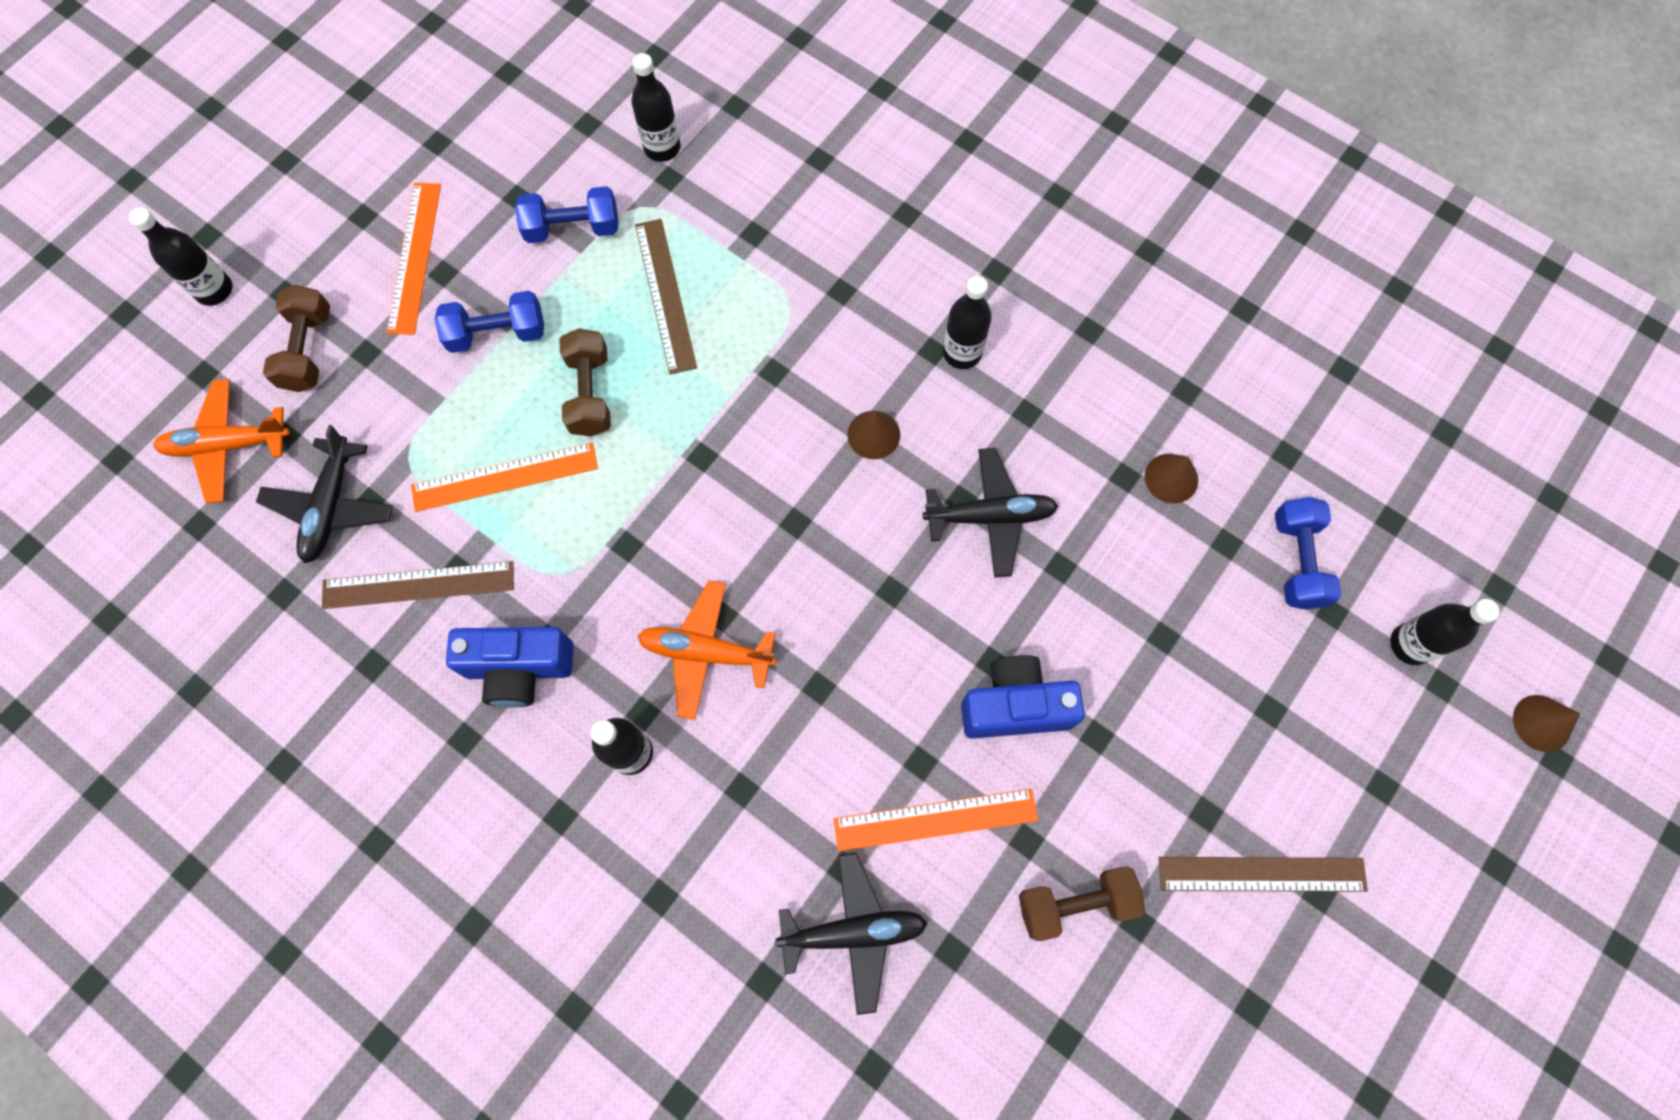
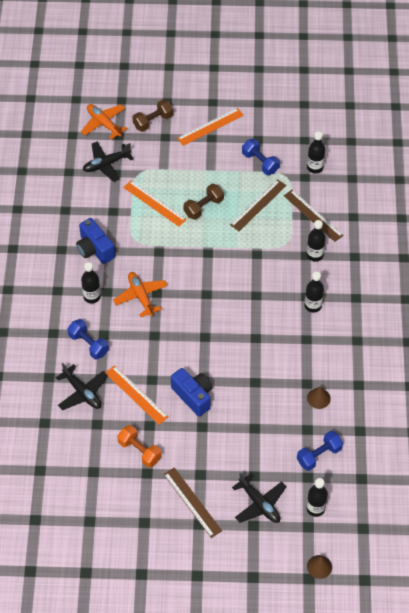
camera: 55 degrees right, 15 degrees down
black bottle [128,207,232,306] -> black bottle moved to [306,220,326,262]
brown ruler [322,561,514,609] -> brown ruler moved to [284,190,344,242]
blue dumbbell [435,291,544,353] -> blue dumbbell moved to [67,319,109,359]
brown cone [847,411,900,459] -> none
black plane [923,448,1058,577] -> black plane moved to [232,472,286,523]
brown dumbbell [1019,866,1146,941] -> orange dumbbell [117,425,162,468]

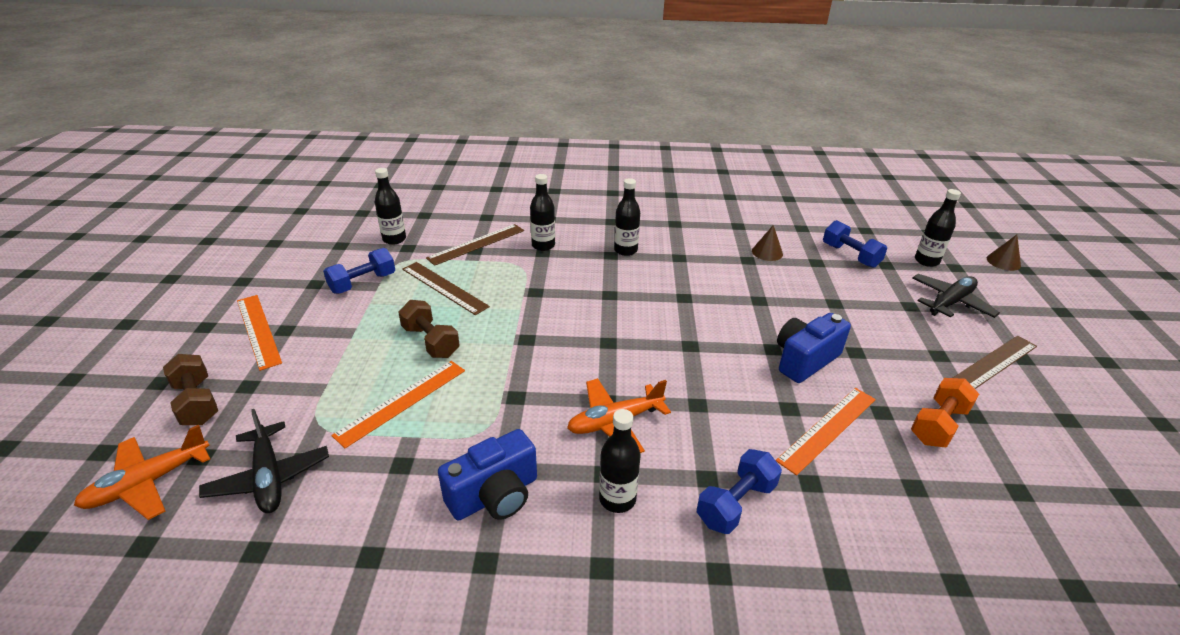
camera: 90 degrees left, 20 degrees down
black plane [56,363,108,410] -> none

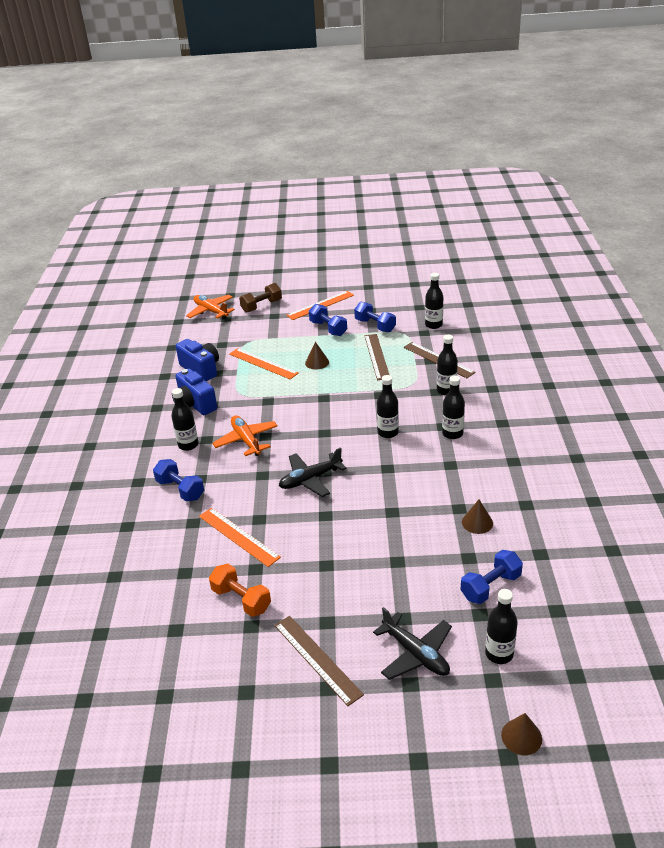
camera: 90 degrees right, 0 degrees up
black plane [199,409,329,513] -> black plane moved to [279,447,347,497]
brown dumbbell [398,300,460,358] -> brown cone [305,342,329,370]
brown ruler [402,262,490,315] -> brown ruler turned 45 degrees counterclockwise [364,334,389,380]
blue camera [777,313,851,383] -> blue camera moved to [176,339,219,381]
none -> blue dumbbell [309,304,347,336]
none -> black bottle [377,375,399,438]

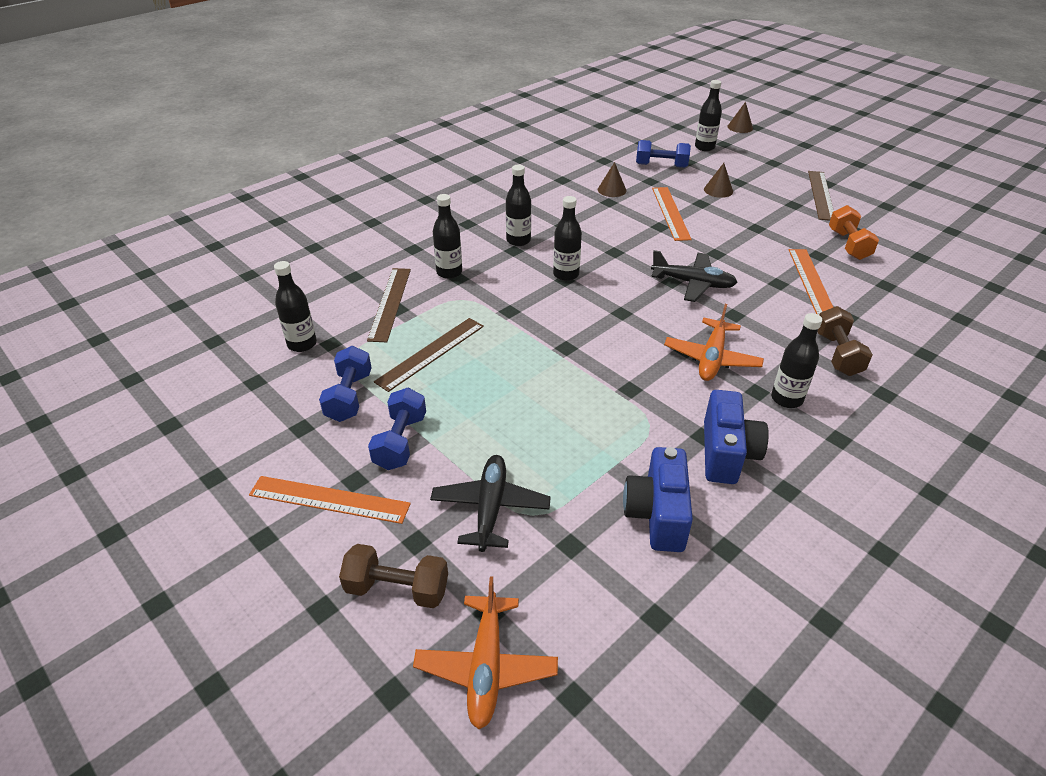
camera: 135 degrees left, 5 degrees up
blue dumbbell [153,459,204,502] -> brown dumbbell [817,306,873,376]
orange ruler [229,348,299,379] -> orange ruler moved to [652,187,692,241]
brown cone [305,342,329,370] -> brown cone moved to [704,163,733,198]
black plane [373,607,452,680] -> black plane moved to [430,455,551,552]

